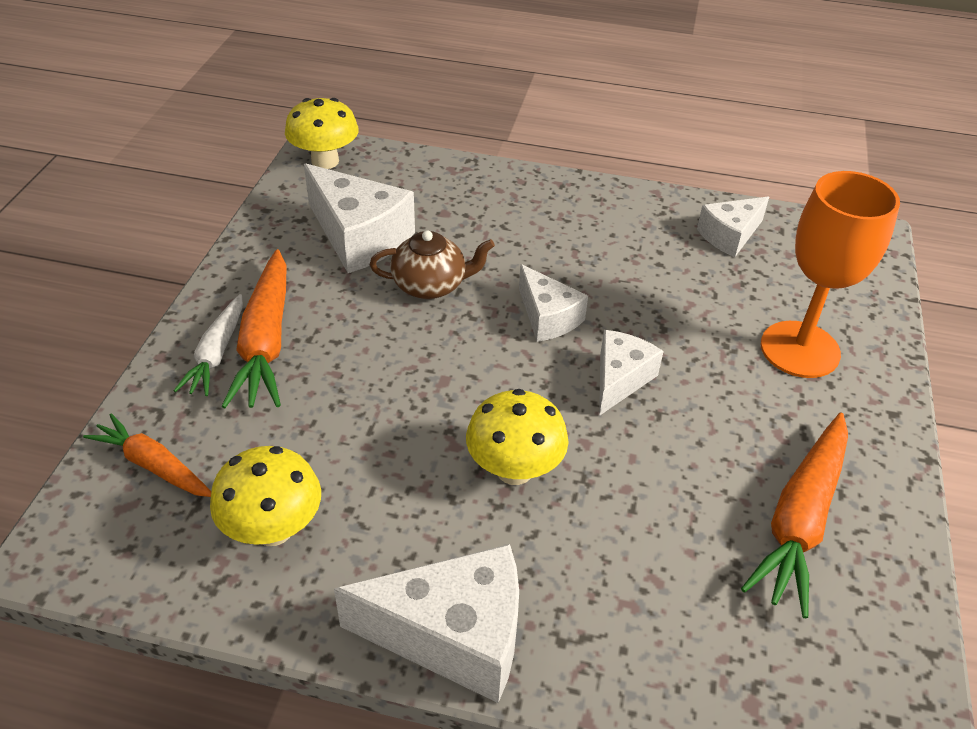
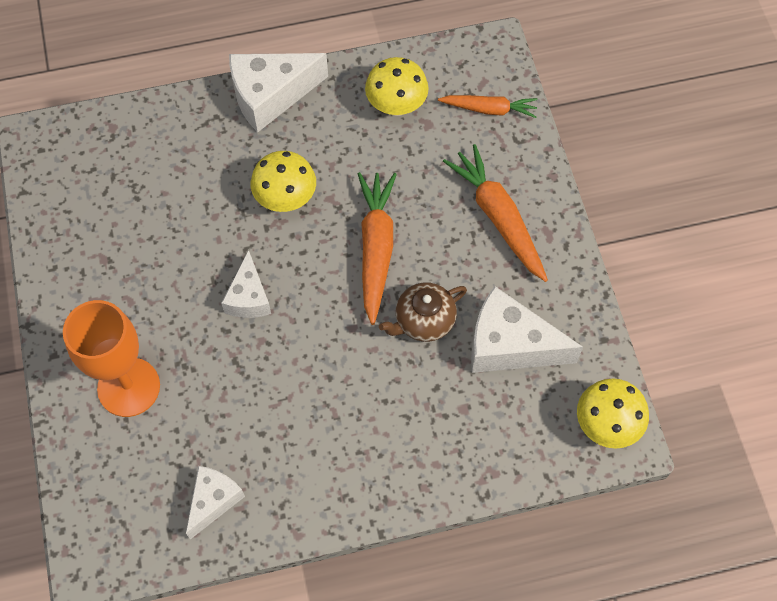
camera: 155 degrees right, 20 degrees up
white carrot [174,294,243,396] -> none
white cheese [519,264,588,342] -> none
orange carrot [741,413,848,618] -> orange carrot moved to [358,172,397,325]

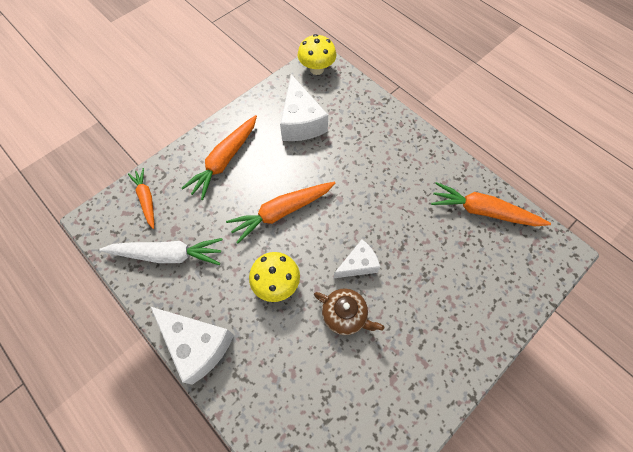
camera: 120 degrees left, 0 degrees up
orange goblet [63,300,160,417] -> none
white cheese [186,466,245,539] -> orange carrot [431,182,551,226]
yellow mushroom [365,57,429,116] -> white carrot [99,238,223,265]
brown teapot [379,282,467,342] -> brown teapot moved to [314,289,384,335]

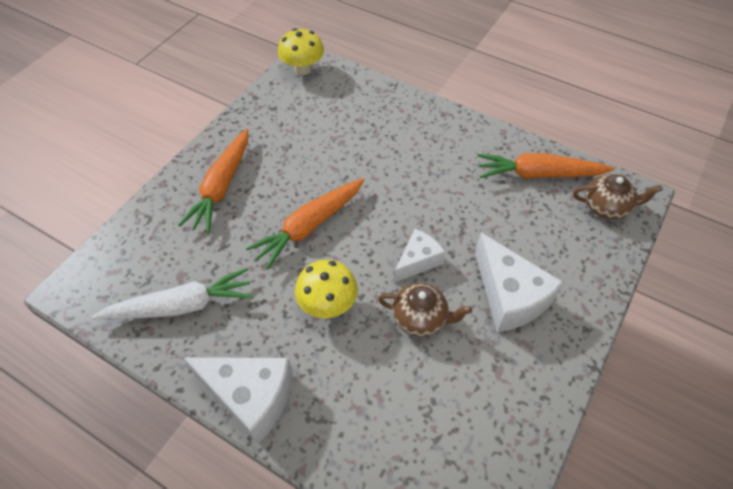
camera: 15 degrees left, 10 degrees down
orange carrot [128,168,154,229] -> none
white cheese [280,74,328,141] -> white cheese moved to [475,233,563,332]
none -> brown teapot [573,174,663,220]

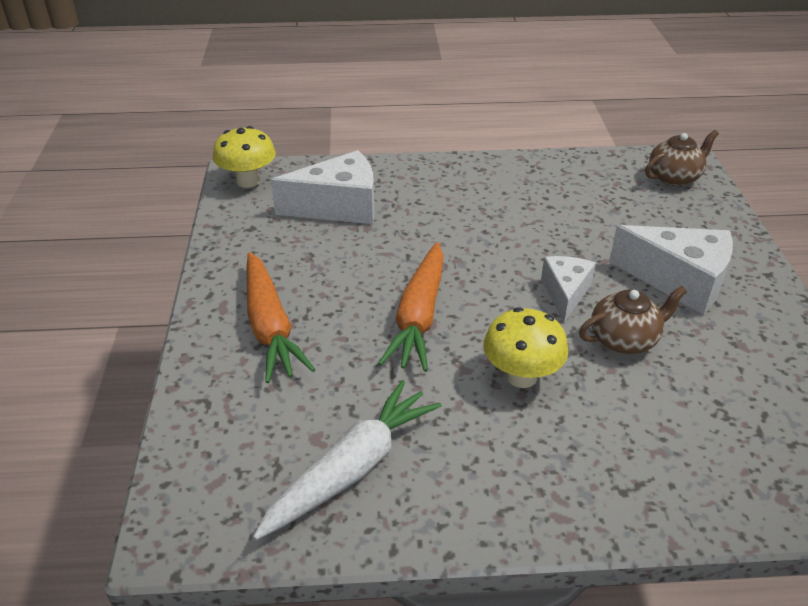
camera: 35 degrees left, 15 degrees down
white cheese [183,357,293,444] -> white cheese moved to [271,150,375,224]
orange carrot [477,153,614,179] -> none

